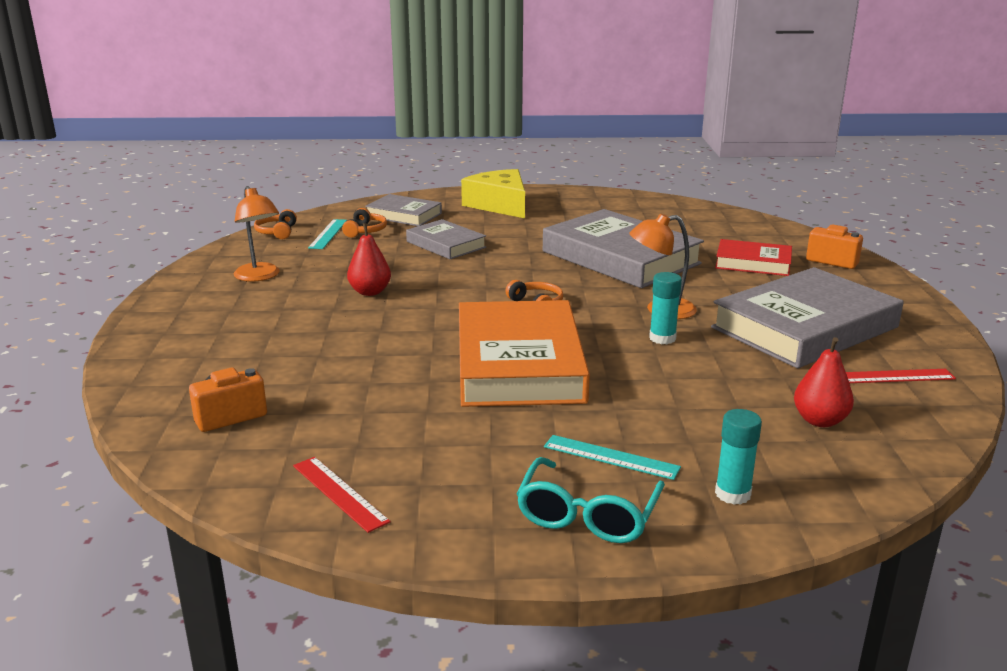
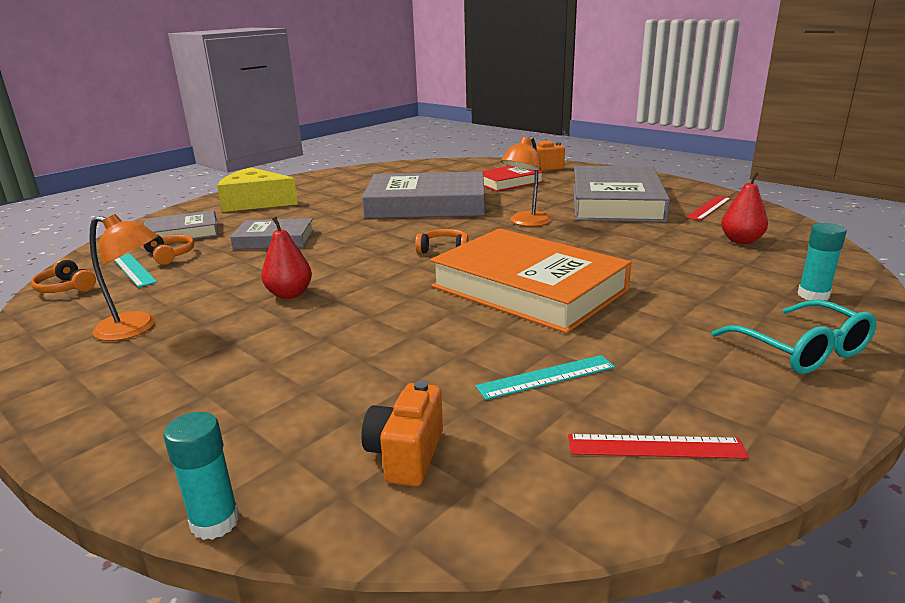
camera: 45 degrees left, 0 degrees up
turquoise ruler [544,435,681,480] -> turquoise ruler moved to [476,355,615,400]
turquoise glue stick [649,272,682,344] -> turquoise glue stick moved to [163,412,239,540]

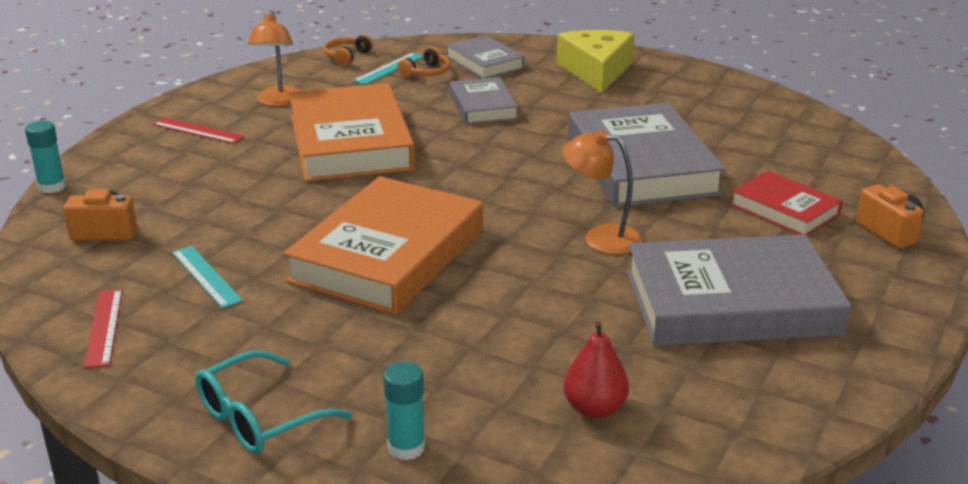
camera: 75 degrees right, 5 degrees up
red pear [261,217,312,299] -> orange book [289,83,415,182]
orange headphones [415,229,469,253] -> none
red ruler [686,196,731,221] -> red ruler moved to [153,117,245,144]

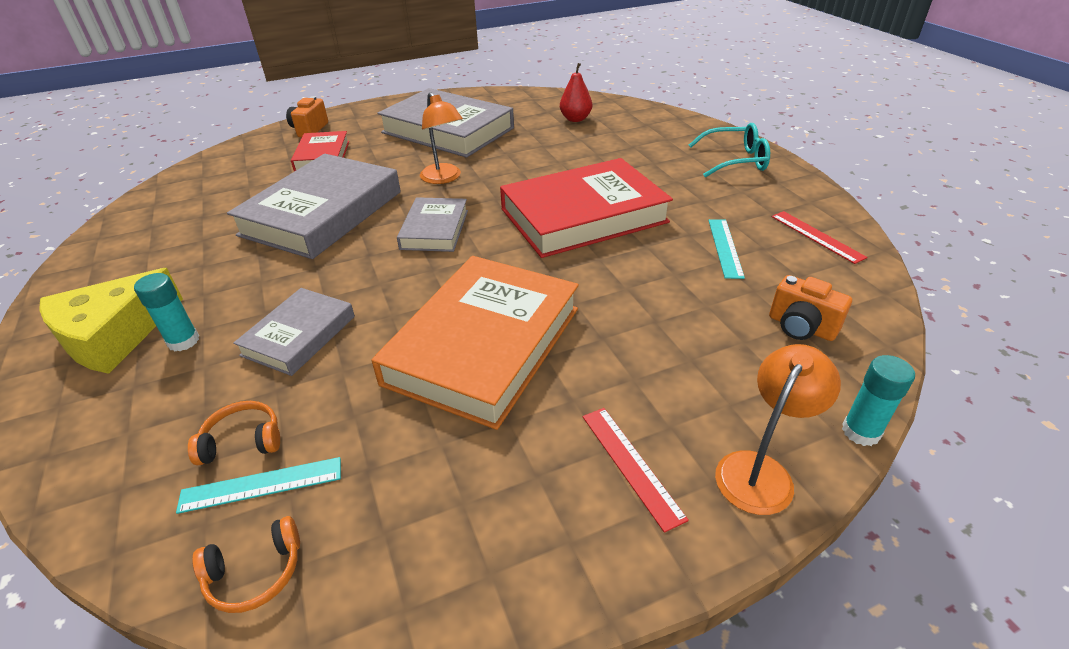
camera: 140 degrees left, 10 degrees up
red ruler [84,289,122,368] -> red ruler turned 60 degrees counterclockwise [772,211,867,264]
orange lamp [248,10,300,107] -> orange lamp moved to [715,344,841,515]
orange book [283,176,483,315] -> red book [500,158,673,258]
turquoise glue stick [383,362,425,460] -> turquoise glue stick moved to [134,273,199,352]
grey book [446,35,525,78] -> grey book moved to [397,197,468,252]

